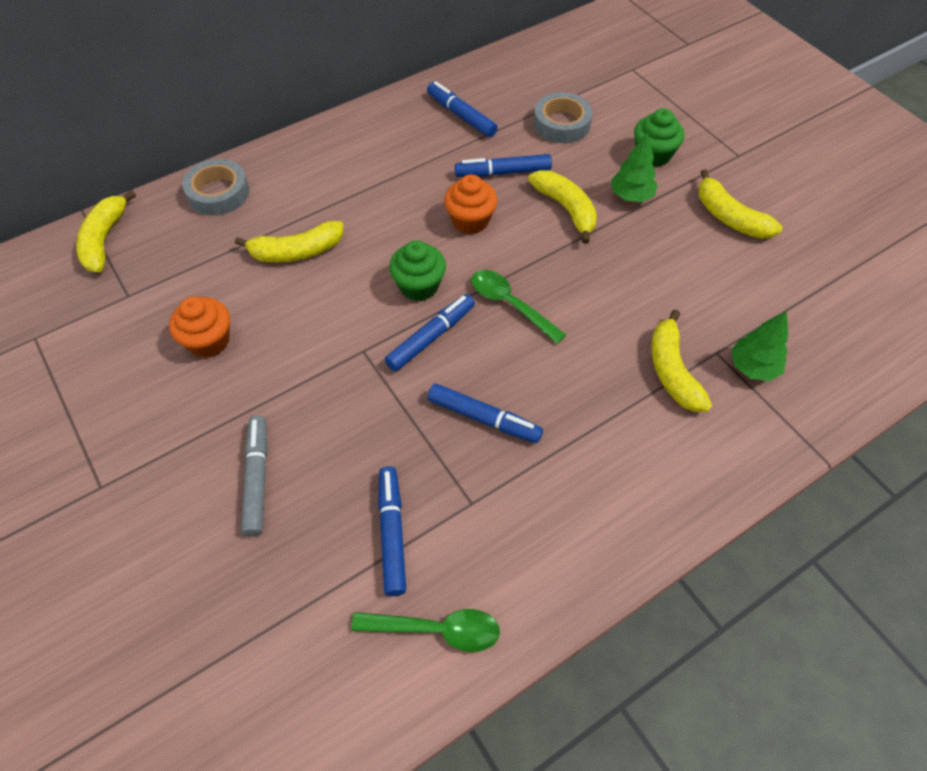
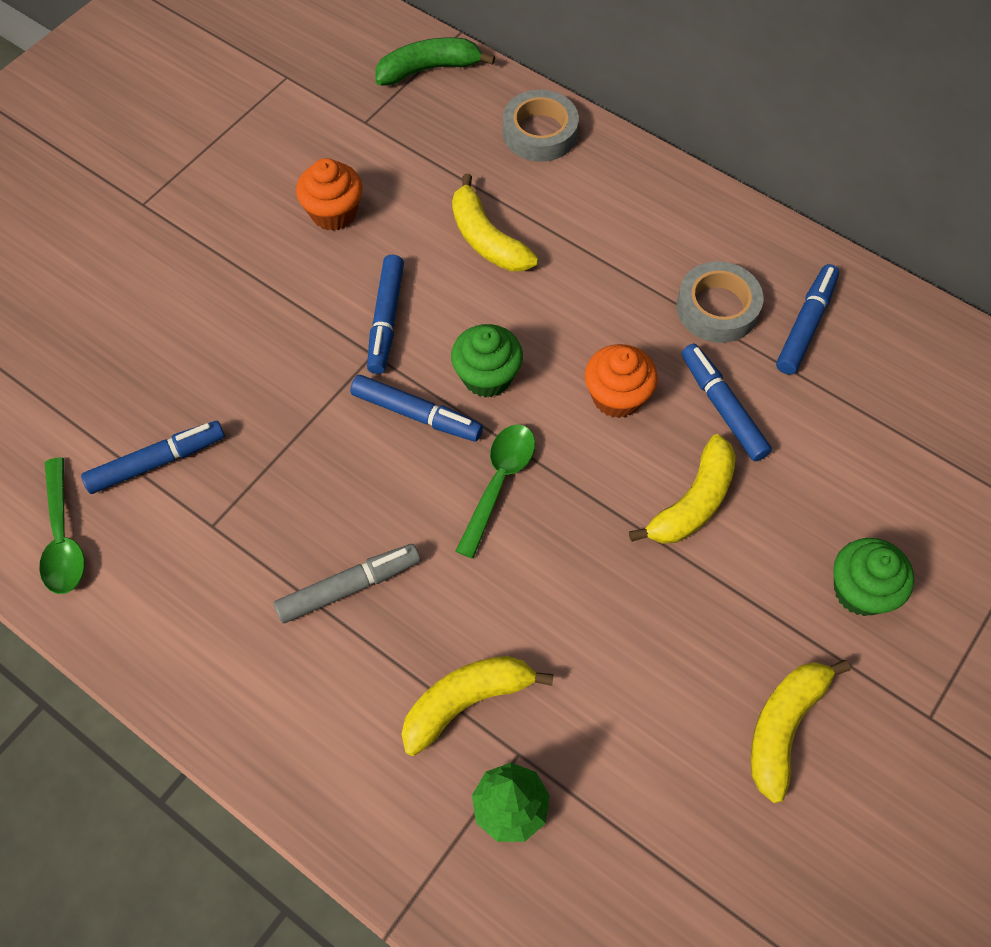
camera: 70 degrees right, 5 degrees up
yellow banana [76,190,136,272] -> green banana [376,38,495,86]
grey marker [241,416,268,536] -> grey marker moved to [274,544,420,623]
blue marker [428,384,543,443] -> blue marker moved to [367,255,404,374]
grey tape [534,92,593,143] -> grey tape moved to [677,261,763,343]
green tree [611,132,658,202] -> none

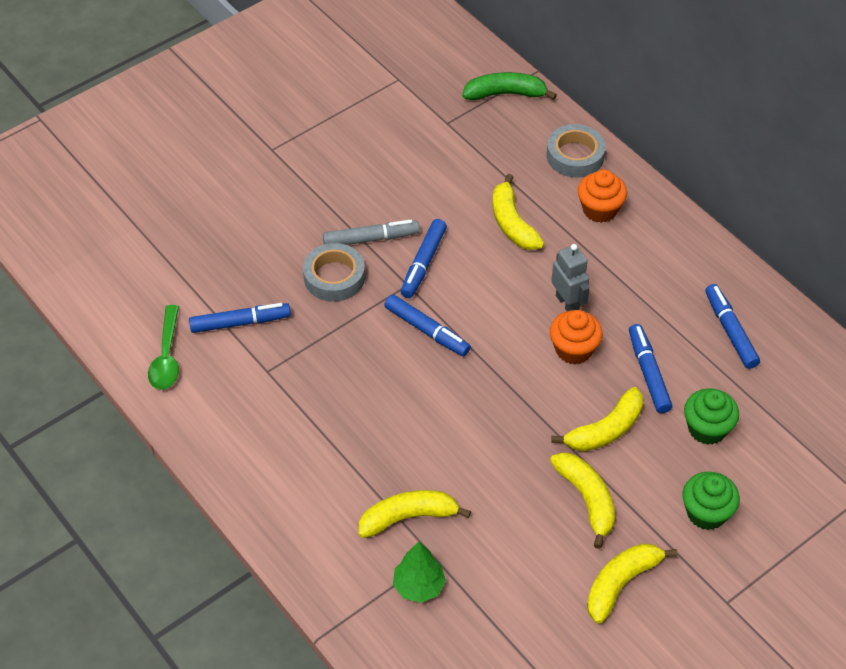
camera: 15 degrees right, 10 degrees down
grey marker [274,544,420,623] -> grey marker moved to [323,220,420,245]
orange cupcake [296,158,362,231] -> orange cupcake moved to [578,170,627,223]
green cupcake [451,324,523,398] -> green cupcake moved to [684,388,739,445]
green spoon [455,424,535,558] -> none
grey tape [677,261,763,343] -> grey tape moved to [303,243,365,302]
blue marker [776,264,839,374] -> blue marker turned 60 degrees counterclockwise [705,284,760,369]
none -> yellow banana [550,452,615,549]
none -> grey robot [551,244,590,311]

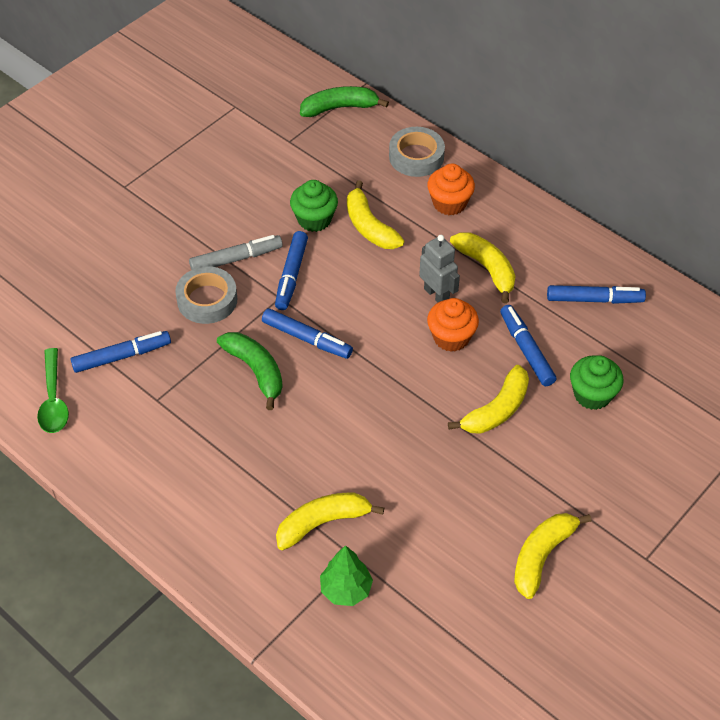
camera: 10 degrees left, 0 degrees up
yellow banana [550,452,615,549] -> yellow banana moved to [450,232,516,304]
green cupcake [683,472,740,530] -> green cupcake moved to [290,180,338,232]
blue marker [705,284,760,369] -> blue marker turned 120 degrees clockwise [547,285,646,304]
none -> green banana [217,332,283,410]

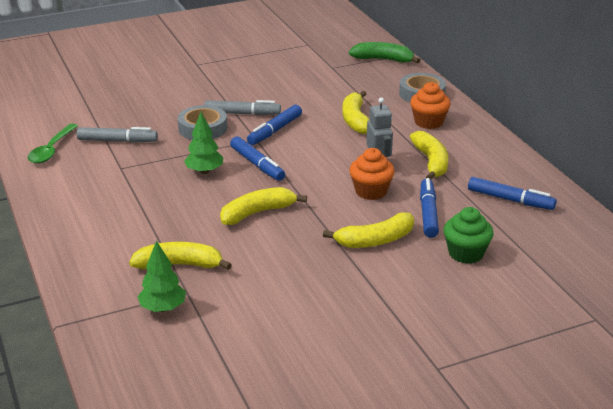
camera: 25 degrees right, 20 degrees down
blue marker [71,331,171,373] -> grey marker [77,127,158,143]
green banana [217,332,283,410] -> green tree [184,112,223,174]
green cupcake [290,180,338,232] -> none
yellow banana [514,513,592,599] -> yellow banana moved to [220,187,307,225]

